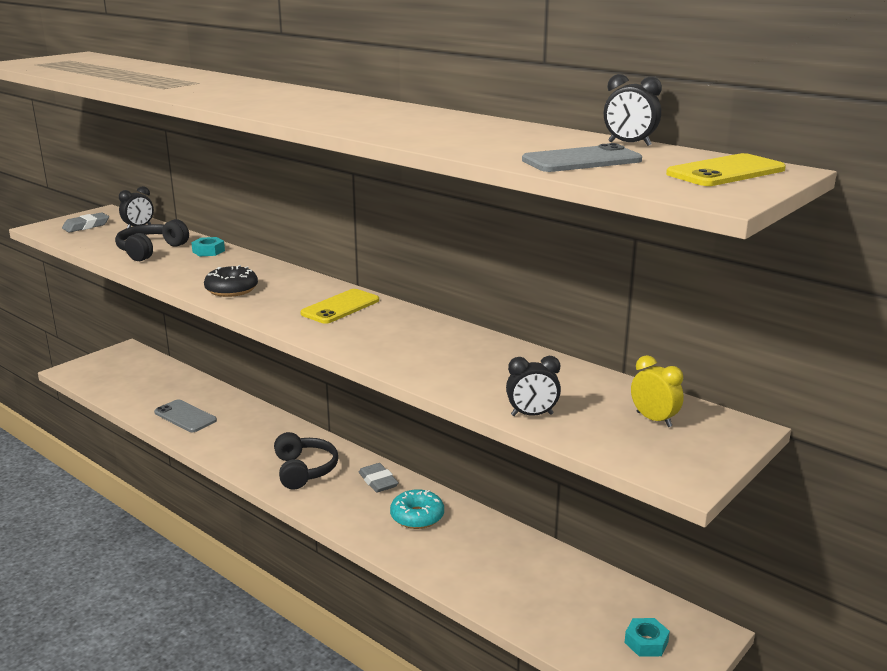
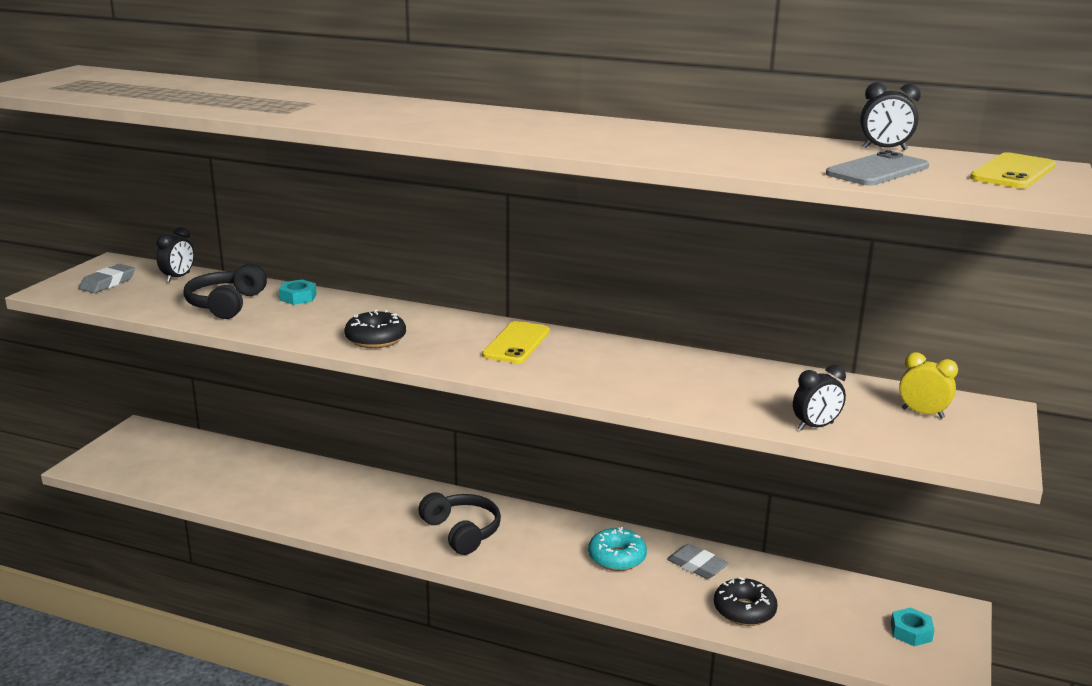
camera: 20 degrees left, 0 degrees up
grey phone [154,399,217,432] -> none
grey eraser [359,463,399,492] -> grey eraser moved to [667,544,728,579]
none -> black donut [714,577,778,626]

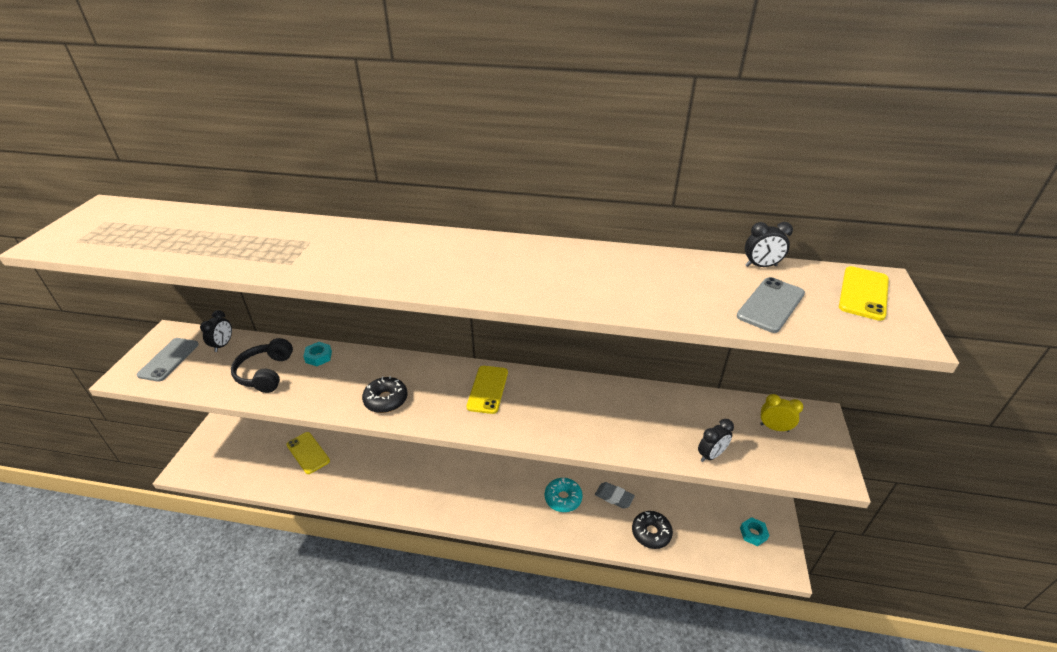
camera: 10 degrees left, 15 degrees up
grey eraser [79,264,135,293] -> grey phone [137,338,199,382]
black headphones [418,492,501,555] -> none
none -> yellow phone [286,432,330,474]

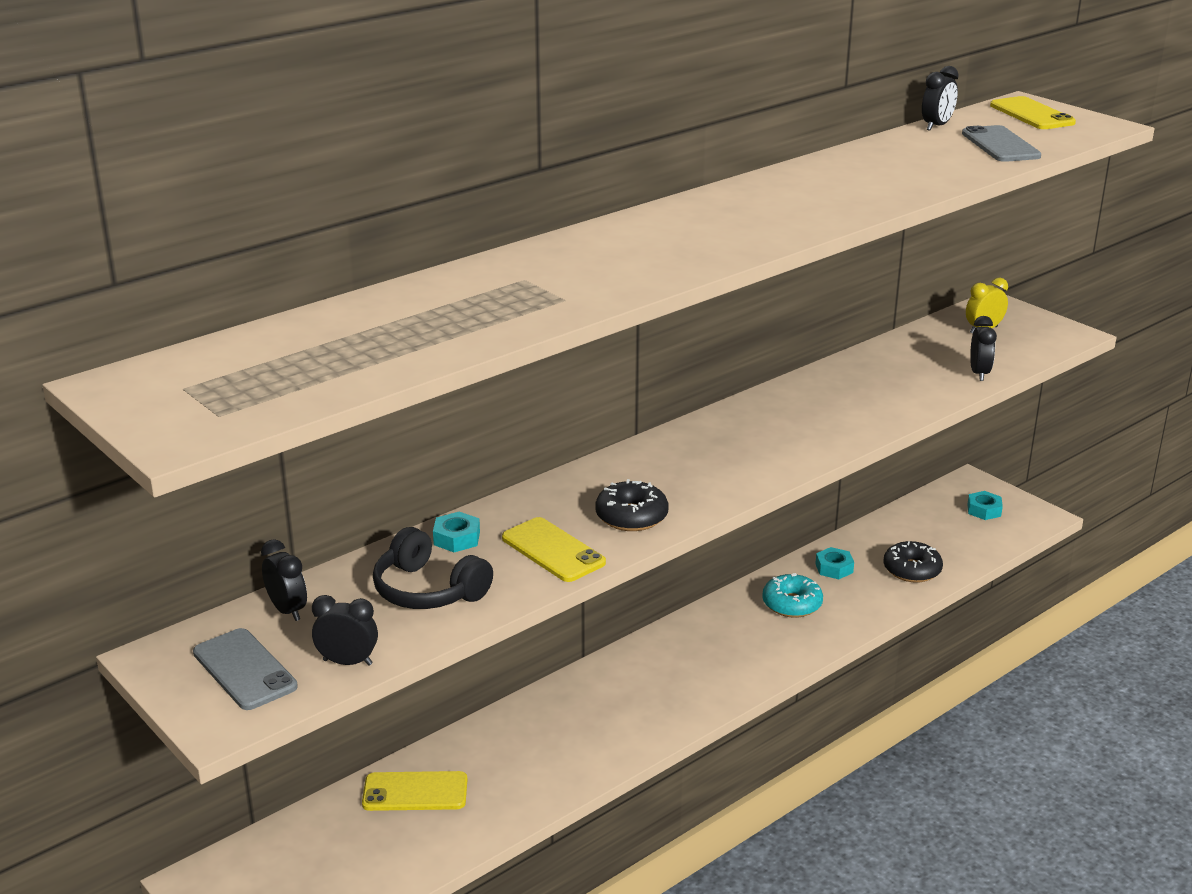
camera: 50 degrees left, 10 degrees down
yellow phone [467,366,508,414] -> yellow phone moved to [502,517,606,582]
grey eraser [595,482,635,509] -> turquoise nut [815,547,854,579]
none -> black clock [312,595,378,666]

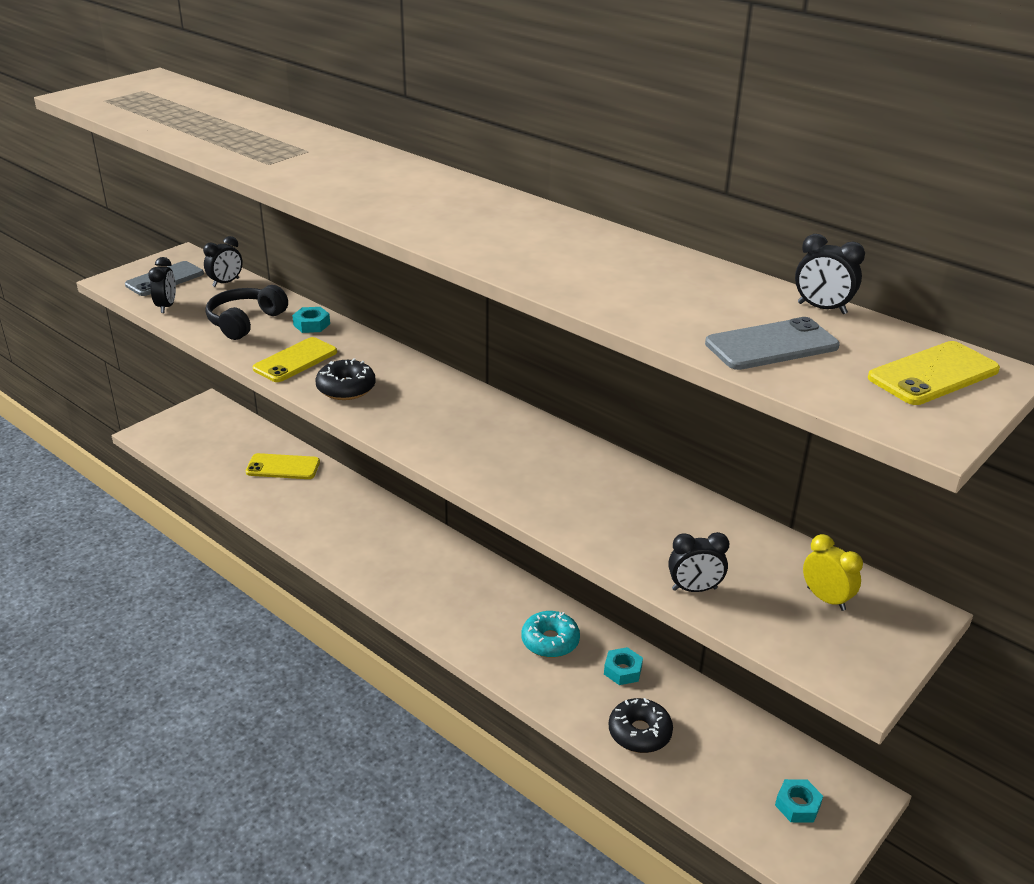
camera: 80 degrees right, 5 degrees up
yellow phone [362,771,467,811] -> yellow phone turned 75 degrees counterclockwise [246,453,320,479]

